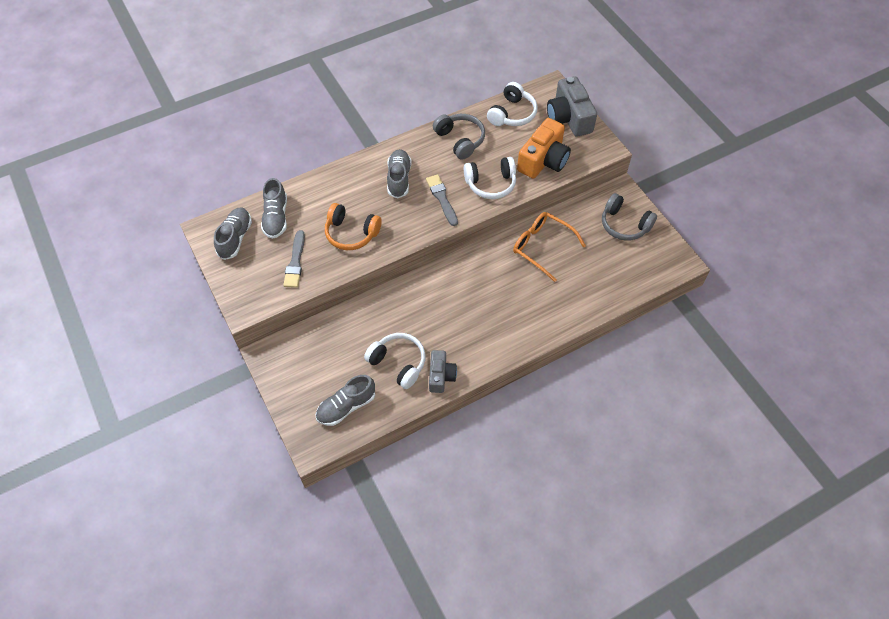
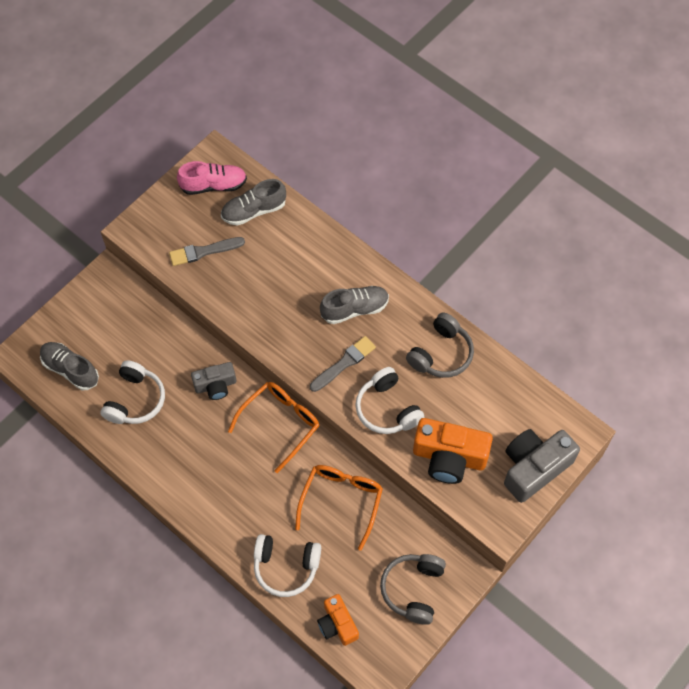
camera: 70 degrees right, 5 degrees up
grey shoe [214,208,252,260] -> pink shoe [177,161,247,195]
orange headphones [325,203,382,250] -> none
grey camera [429,350,457,393] -> grey camera moved to [191,362,236,400]
white headphones [487,82,537,126] -> white headphones moved to [254,534,321,597]
none -> orange glasses [228,382,320,473]
none -> orange camera [317,594,359,646]

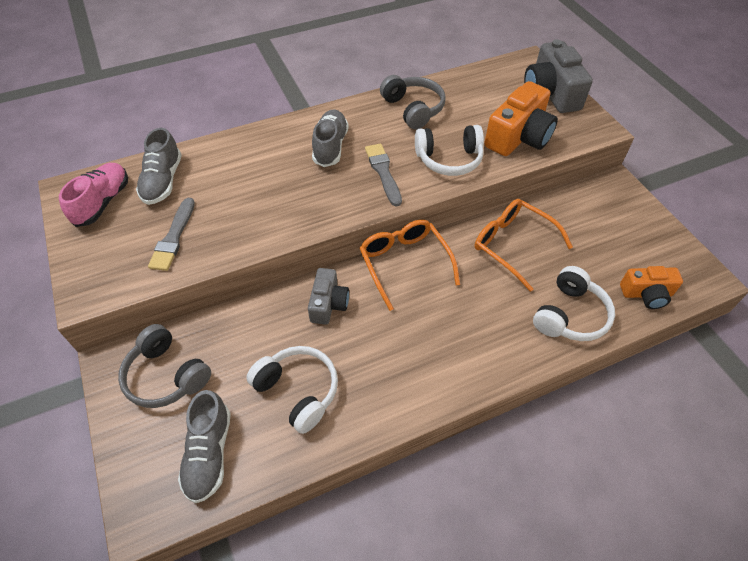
camera: 65 degrees left, 10 degrees down
grey shoe [40,342,99,390] -> grey shoe turned 60 degrees counterclockwise [178,390,231,503]
grey headphones [380,554,446,625] -> grey headphones moved to [118,324,211,408]

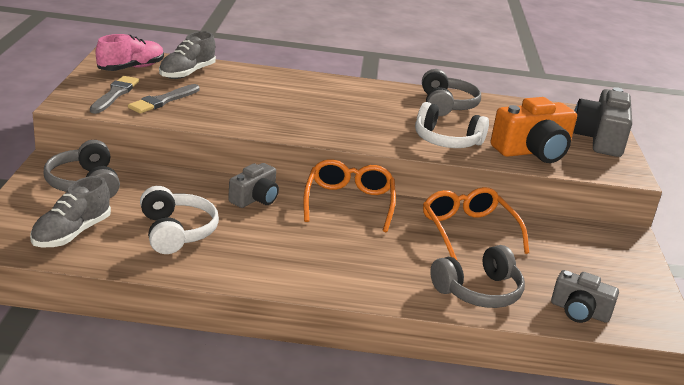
camera: 25 degrees right, 25 degrees down
grey shoe [312,109,349,167] -> none
grey brush [365,144,402,207] -> grey brush moved to [90,76,139,114]
white headphones [533,266,615,341] -> grey headphones [430,245,525,308]
orange camera [620,266,683,309] -> grey camera [551,270,619,323]

